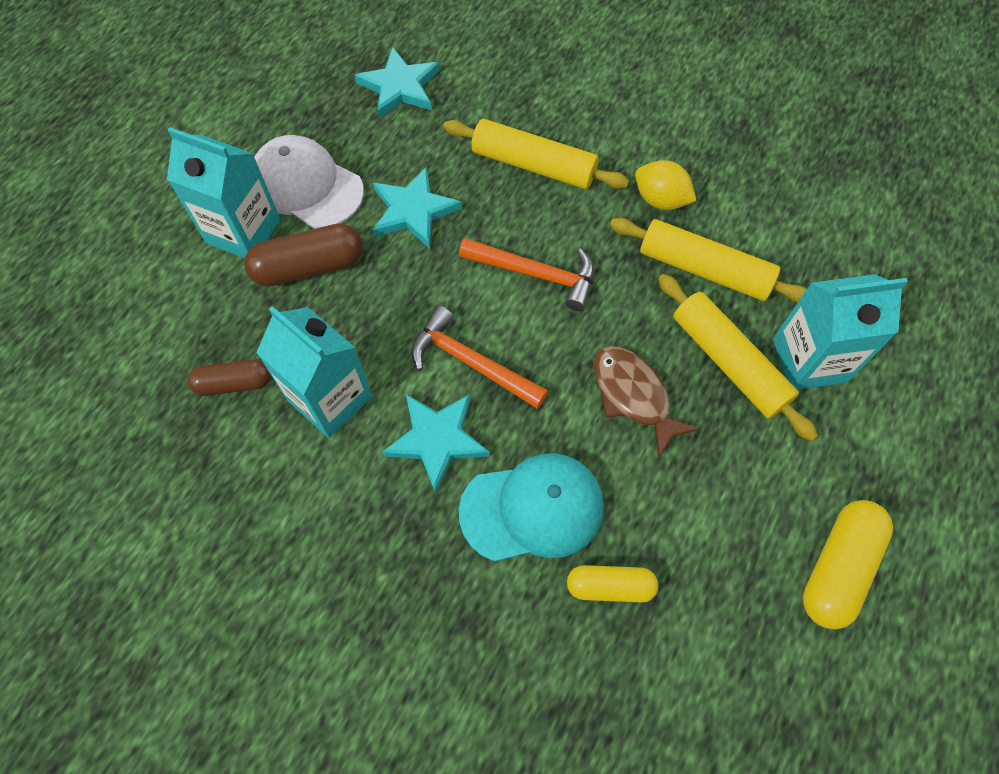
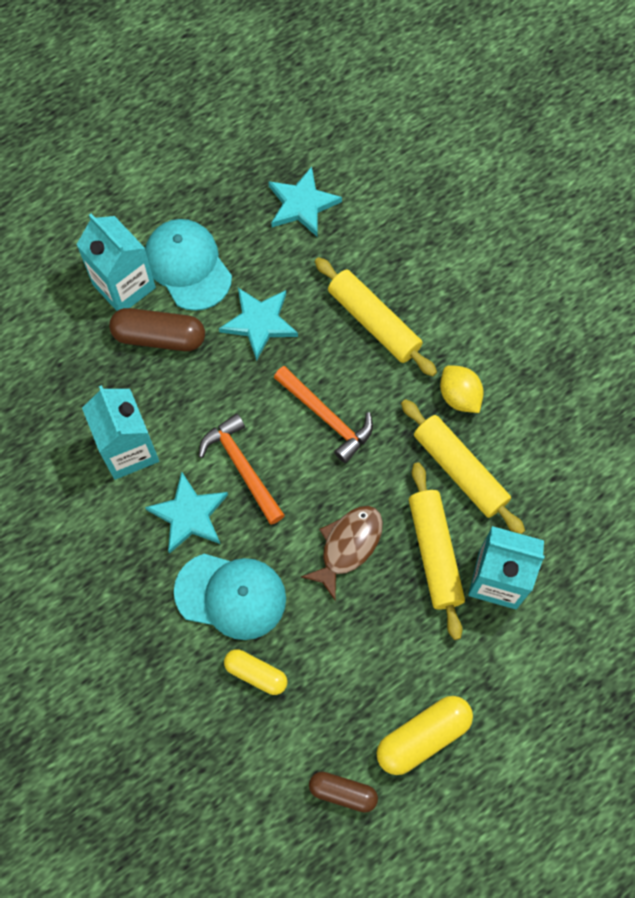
camera: 25 degrees right, 5 degrees up
brown capsule [188,359,271,396] -> brown capsule moved to [309,772,378,813]
white cap [254,135,364,229] -> turquoise cap [145,219,232,311]
brown fish [593,346,700,459] -> brown fish turned 45 degrees clockwise [301,506,383,600]

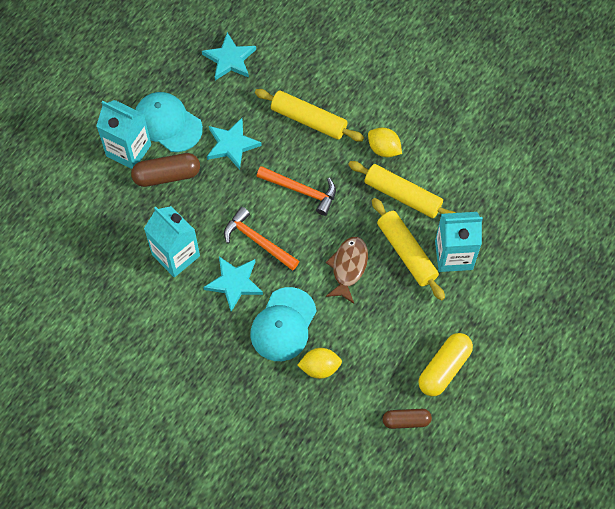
camera: 20 degrees left, 5 degrees down
turquoise cap [174,554,286,640] -> turquoise cap turned 120 degrees clockwise [250,287,317,361]
yellow capsule [224,649,287,695] -> yellow lemon [297,348,342,379]

